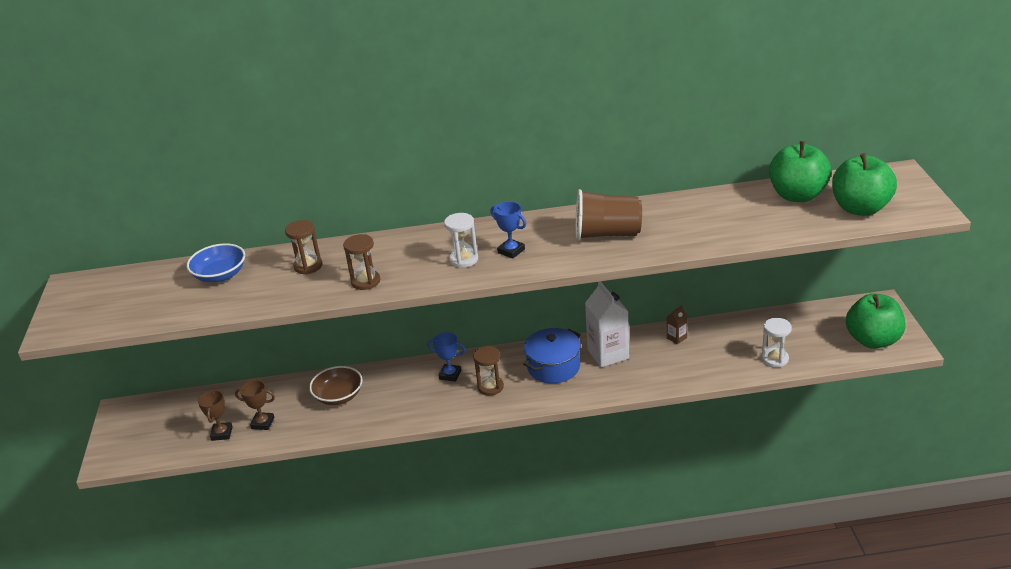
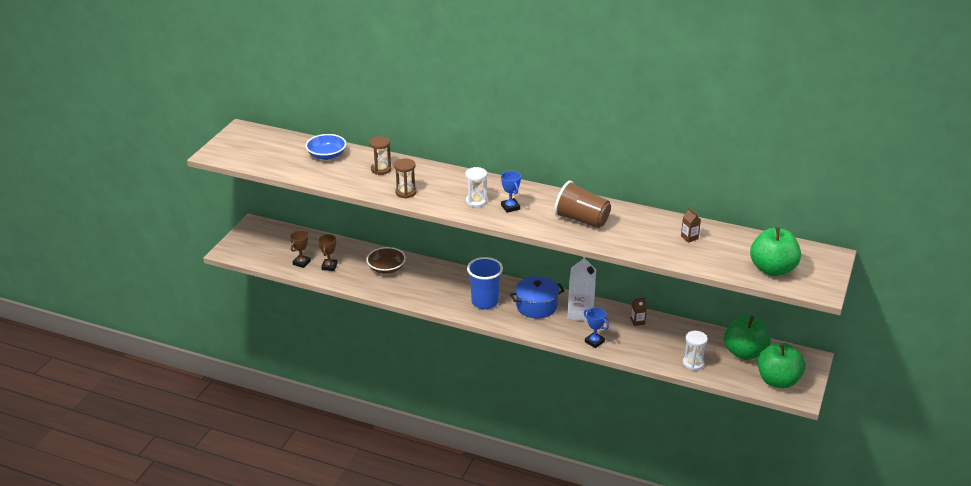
camera: 25 degrees right, 0 degrees up
brown trophy [235,380,275,430] -> brown trophy turned 60 degrees clockwise [318,234,338,271]
blue trophy [427,332,465,382] -> blue trophy moved to [584,307,609,348]
brown hourglass [473,346,504,396] -> blue cup [467,257,503,309]
green apple [769,141,831,202] -> green apple moved to [724,316,771,360]
none -> brown carton [681,208,701,243]

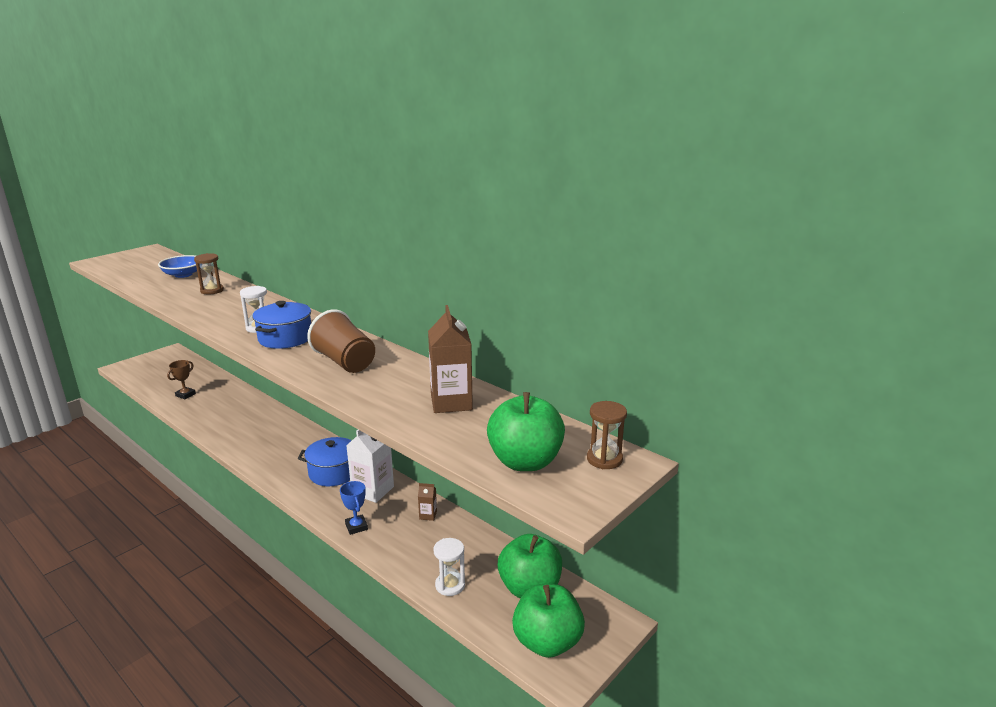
camera: 20 degrees right, 10 degrees down
brown trophy [290,231,311,268] -> none
brown bowl [366,247,406,274] -> none
brown hourglass [394,158,417,198] -> brown hourglass moved to [587,401,627,469]
blue cup [467,257,503,309] -> none
blue trophy [501,171,521,213] -> blue pot [252,301,311,349]
brown carton [681,208,701,243] -> brown carton [428,305,473,413], size x2.14

